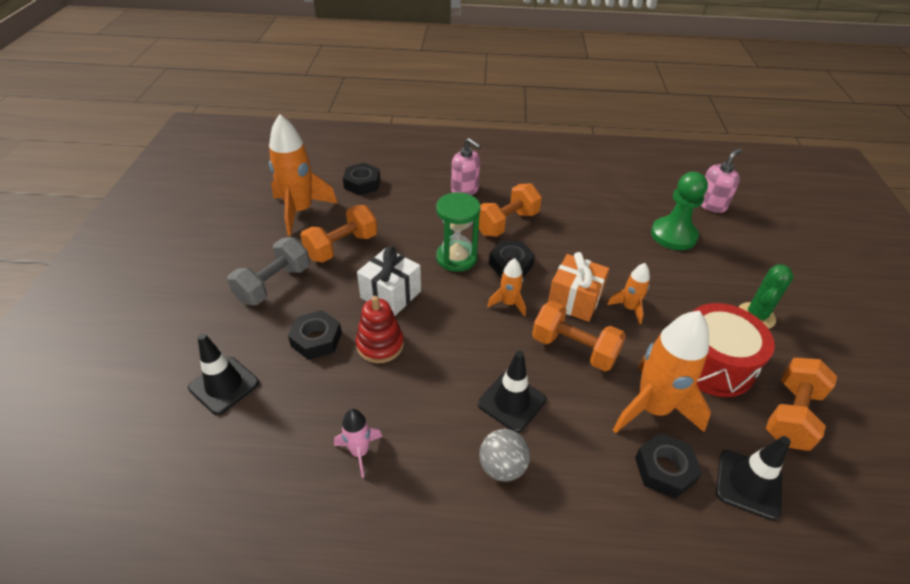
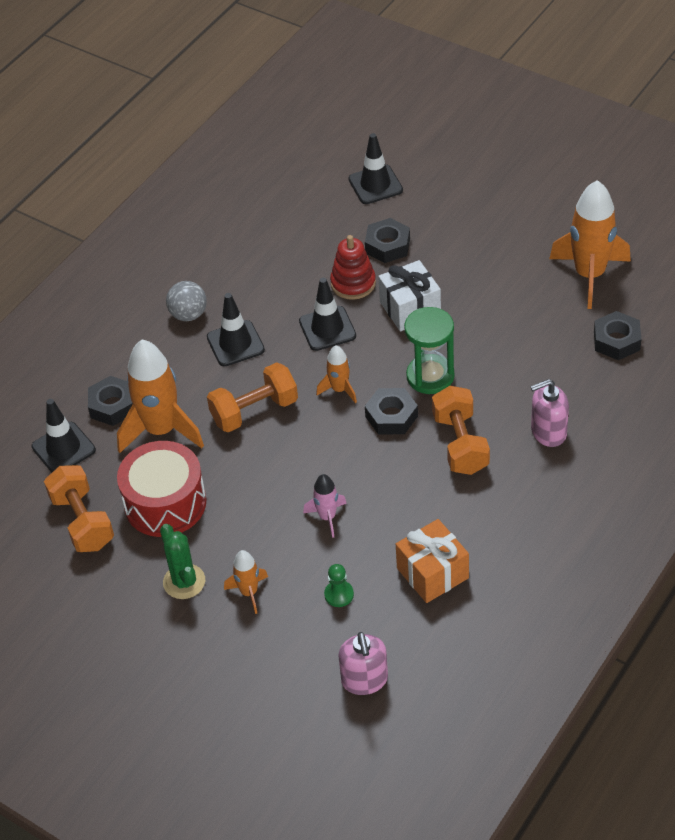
camera: 125 degrees right, 5 degrees up
grey dumbbell [227,237,310,305] -> none
orange dumbbell [300,205,377,262] -> none
pink rocket [334,409,382,478] -> pink rocket moved to [303,474,347,538]
orange gift [548,252,609,322] -> orange gift moved to [396,519,469,603]
orange rocket [607,263,650,324] -> orange rocket moved to [224,550,268,614]
green pawn [651,172,708,250] -> green pawn [324,564,354,607], size x0.48
none -> black traffic cone [299,278,356,351]

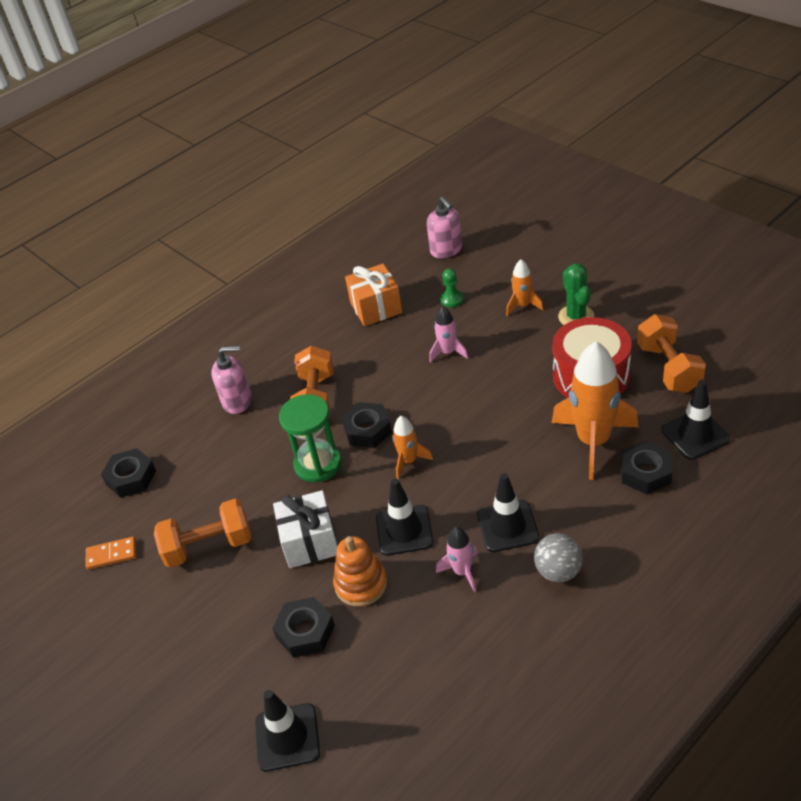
camera: 165 degrees left, 5 degrees down
orange dumbbell [207,362,298,432] -> orange dumbbell moved to [154,498,251,568]
red stacking toy [330,235,376,300] -> orange stacking toy [333,536,387,607]
pink soap dispenser [338,632,388,695] -> pink soap dispenser turned 150 degrees clockwise [427,196,462,258]
orange rocket [549,180,631,309] -> orange domino [85,537,136,570]
none -> pink rocket [436,527,478,592]

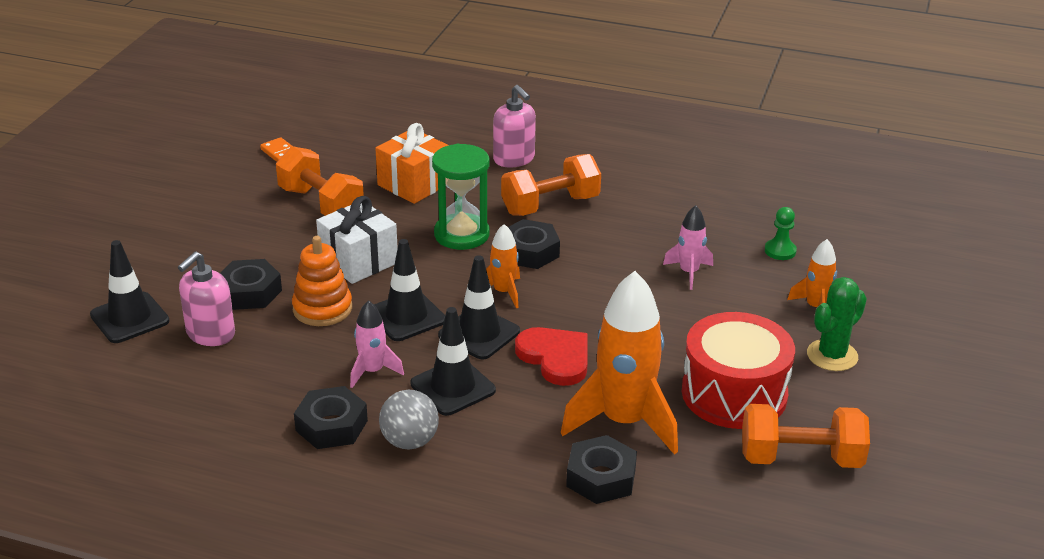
camera: 55 degrees right, 10 degrees down
black nut [101,448,156,498] -> black nut moved to [294,386,368,449]
orange gift [345,264,402,326] -> orange gift moved to [375,123,448,204]
pink soap dispenser [427,196,462,258] -> pink soap dispenser moved to [178,252,235,346]
orange dumbbell [637,314,706,393] -> orange dumbbell turned 45 degrees clockwise [742,404,870,468]
black traffic cone [662,380,730,460] -> black traffic cone moved to [438,255,520,359]
none -> red heart [515,327,588,386]

